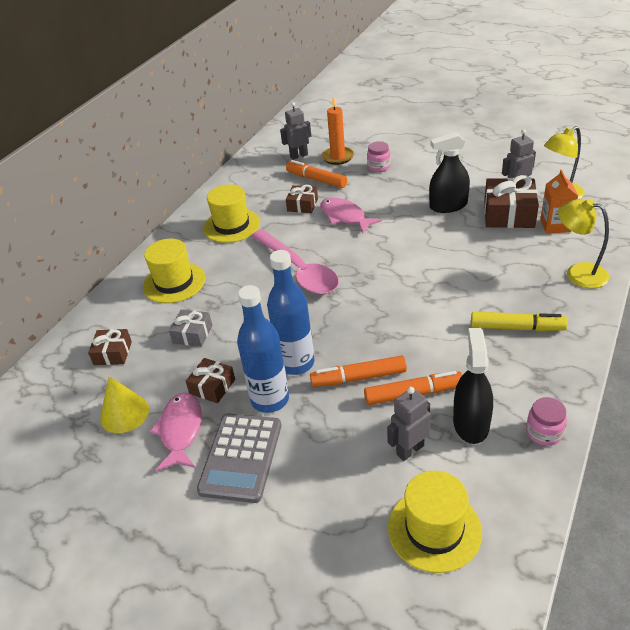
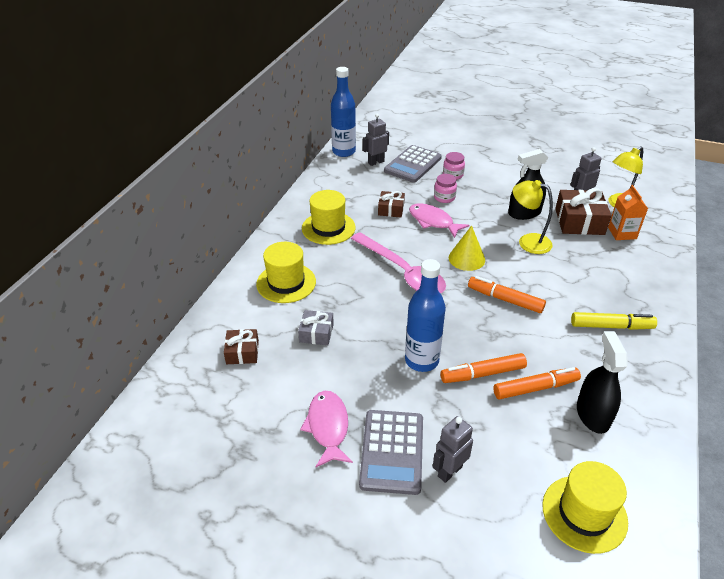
camera: 10 degrees left, 0 degrees up
yellow cone [100,376,149,433] -> yellow cone moved to [449,225,485,271]
brown gift [186,358,235,403] -> none
blue bottle [237,285,289,413] -> blue bottle moved to [331,67,356,157]
orange marker [286,160,347,188] -> orange marker moved to [468,276,546,313]
orange candle [322,95,354,165] -> grey calculator [384,145,442,183]
grey robot [387,387,430,461] -> grey robot moved to [433,416,473,483]
pink jar [526,397,567,446] -> pink jar moved to [434,174,457,203]
yellow lamp [558,199,609,289] -> yellow lamp moved to [513,180,553,254]

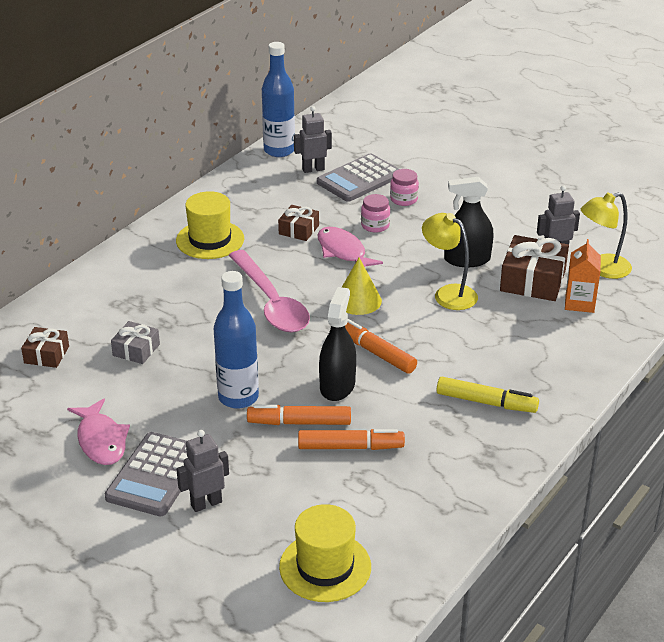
camera: 15 degrees right, 5 degrees down
yellow hat [256,242,316,303] -> none
pink fish [300,391,353,467] -> pink fish turned 150 degrees clockwise [67,398,130,465]
black spray bottle [577,331,628,434] -> black spray bottle moved to [319,287,356,401]

